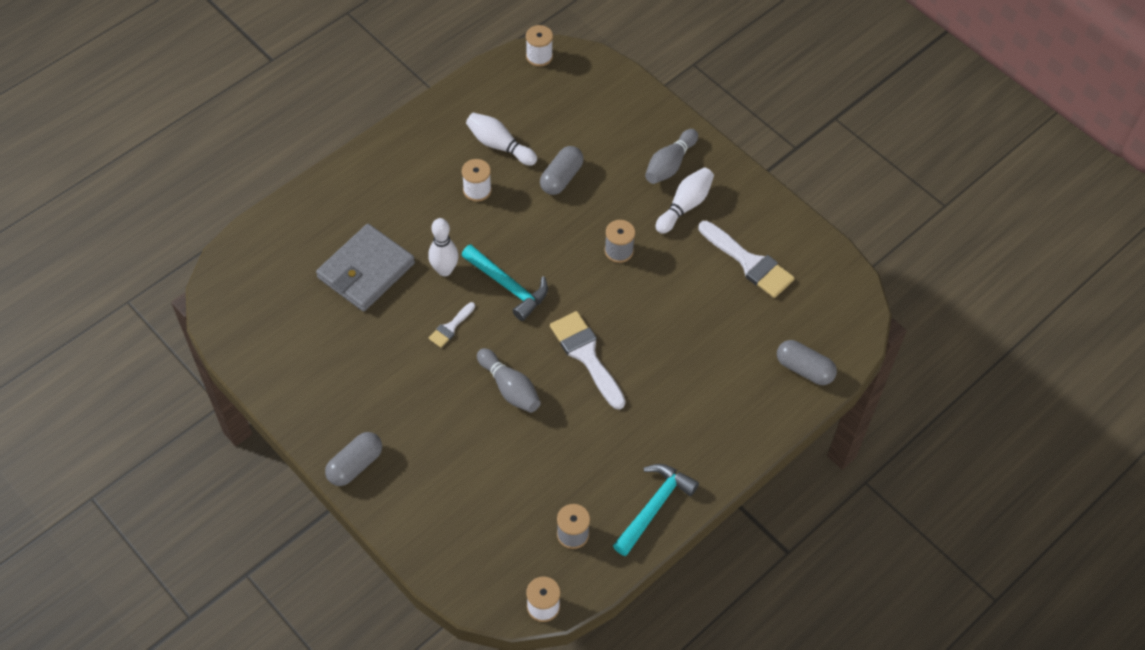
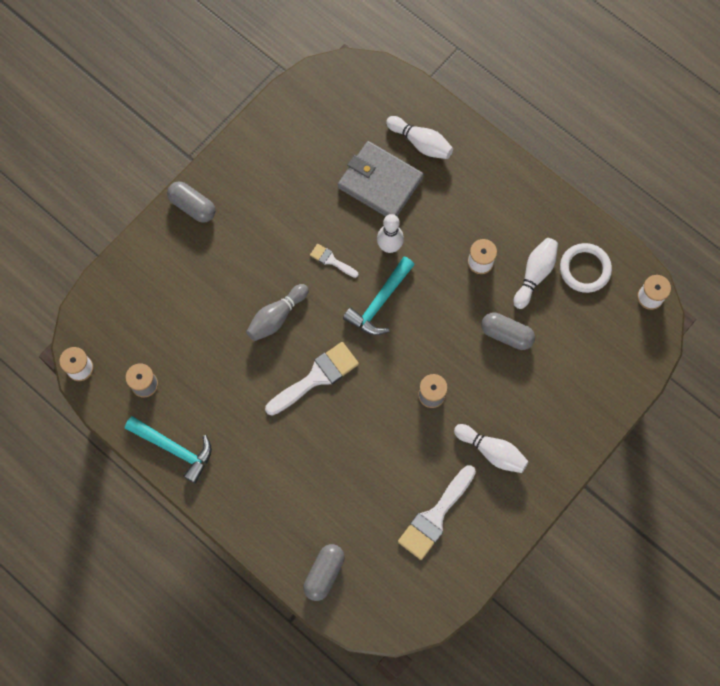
camera: 85 degrees right, 15 degrees up
grey bowling pin [645,129,698,184] -> none
none -> white bowling pin [386,116,453,159]
none -> white ring [560,243,612,293]

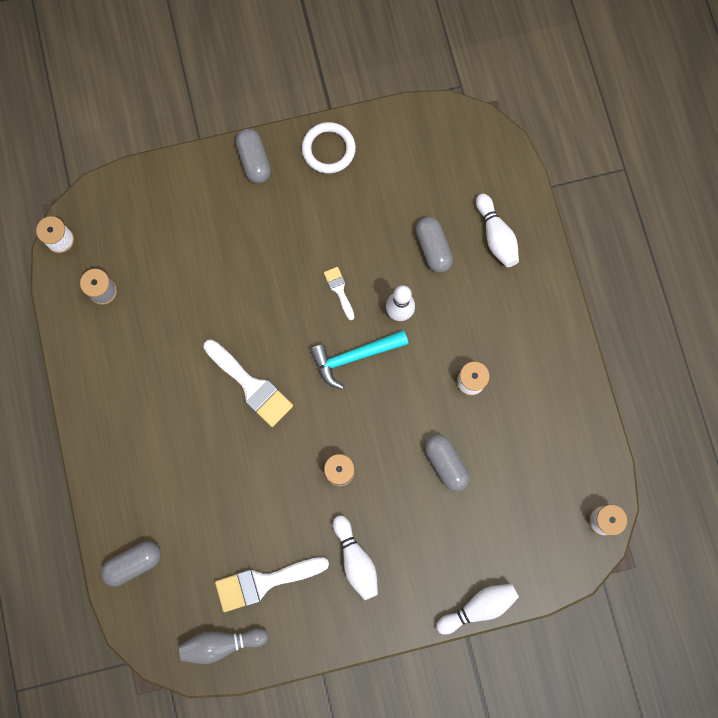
camera: 35 degrees right, 5 degrees up
turquoise hammer [125,416,212,484] -> none
grey bowling pin [246,284,309,341] -> grey bowling pin moved to [179,628,268,664]
white brush [265,342,359,415] -> white brush turned 45 degrees clockwise [203,339,293,427]
grey wallet [338,141,424,217] -> grey capsule [416,217,453,273]
white bowling pin [513,238,558,309] -> white bowling pin moved to [436,584,519,635]
white ring [560,243,612,293] -> white ring moved to [302,122,356,174]

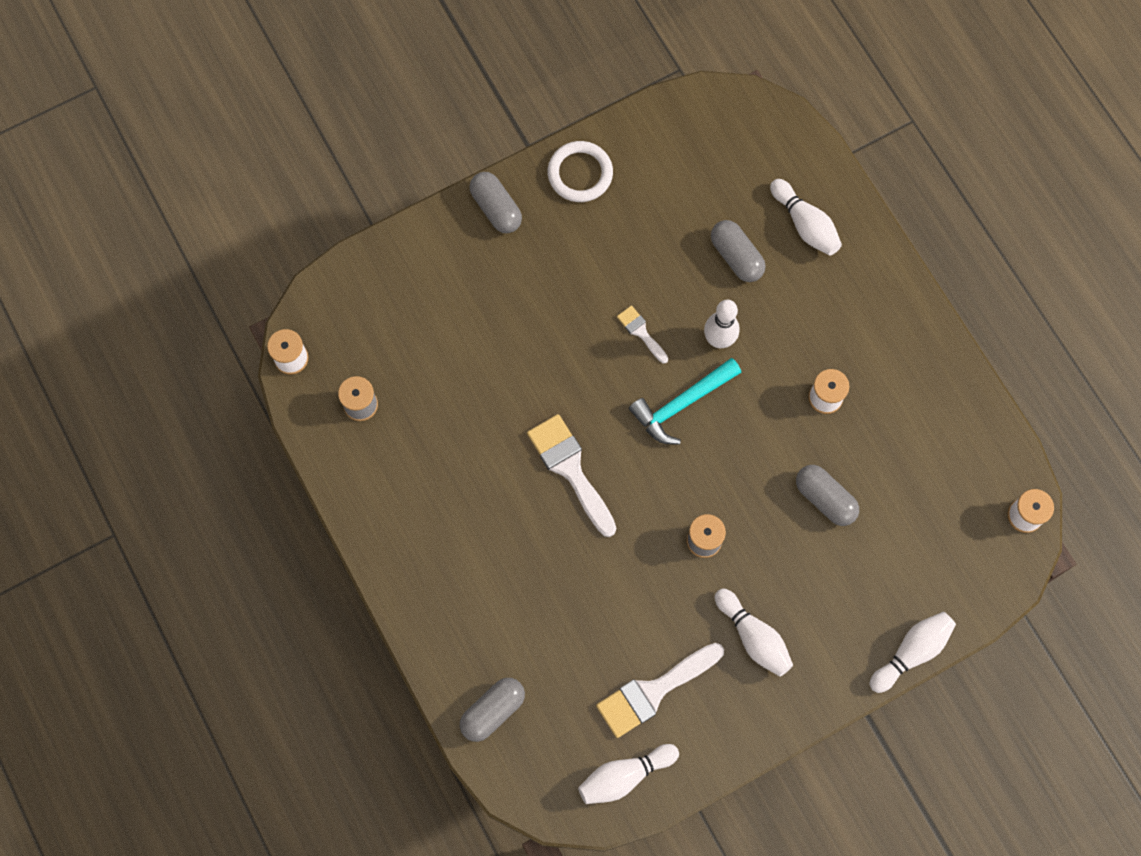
camera: 15 degrees left, 5 degrees down
grey bowling pin [179,628,268,664] -> white bowling pin [578,744,679,804]
white brush [203,339,293,427] -> white brush turned 150 degrees counterclockwise [527,414,616,537]

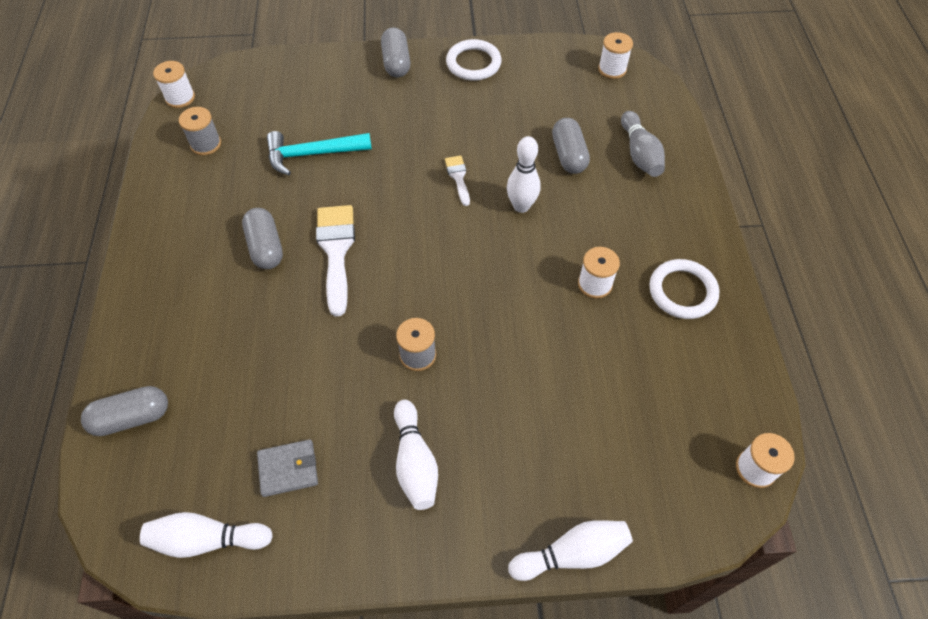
camera: 25 degrees right, 15 degrees down
white brush [596,643,724,738] -> grey wallet [257,439,318,497]
turquoise hammer [629,358,741,444] -> turquoise hammer moved to [267,131,372,175]
white bowling pin [770,179,842,255] -> grey bowling pin [621,111,665,177]
grey capsule [796,465,859,526] -> grey capsule moved to [242,208,283,269]
none -> white spool [598,32,633,79]
none -> white ring [649,259,719,319]

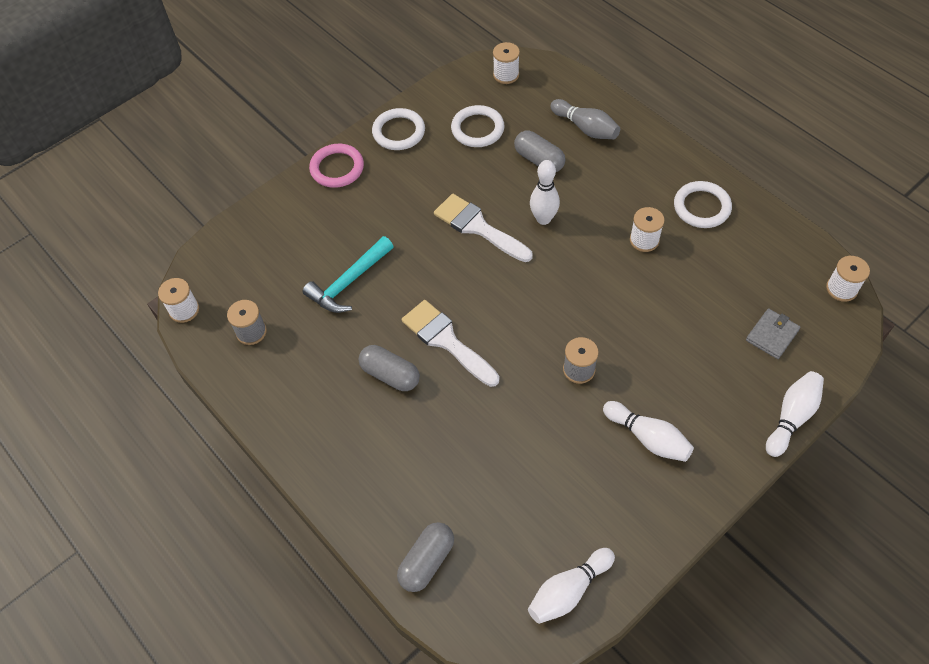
camera: 35 degrees left, 0 degrees up
grey wallet [257,439,318,497] -> grey wallet moved to [746,308,800,359]
grey capsule [381,27,410,77] -> pink ring [309,144,364,188]
white brush [445,155,470,206] -> white brush [434,194,533,262], size x1.92
none -> white ring [451,105,505,147]

